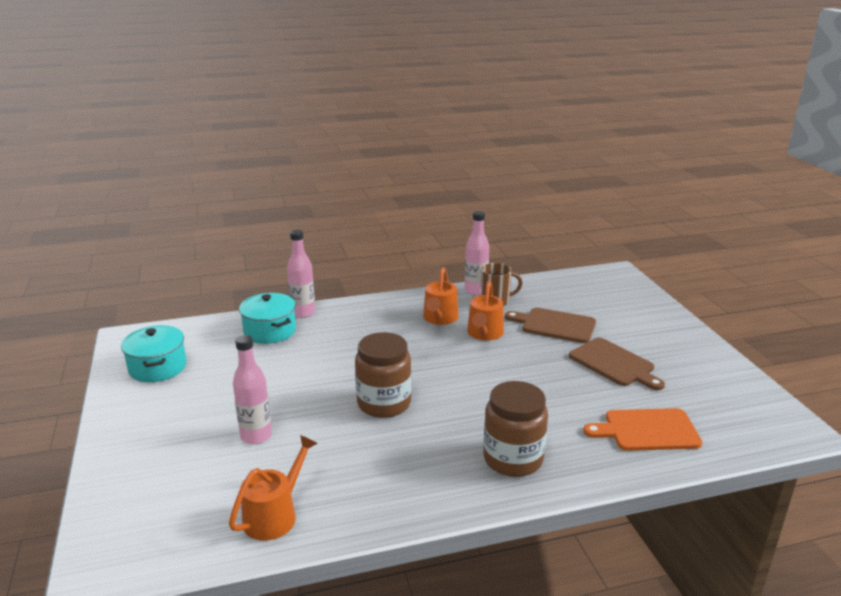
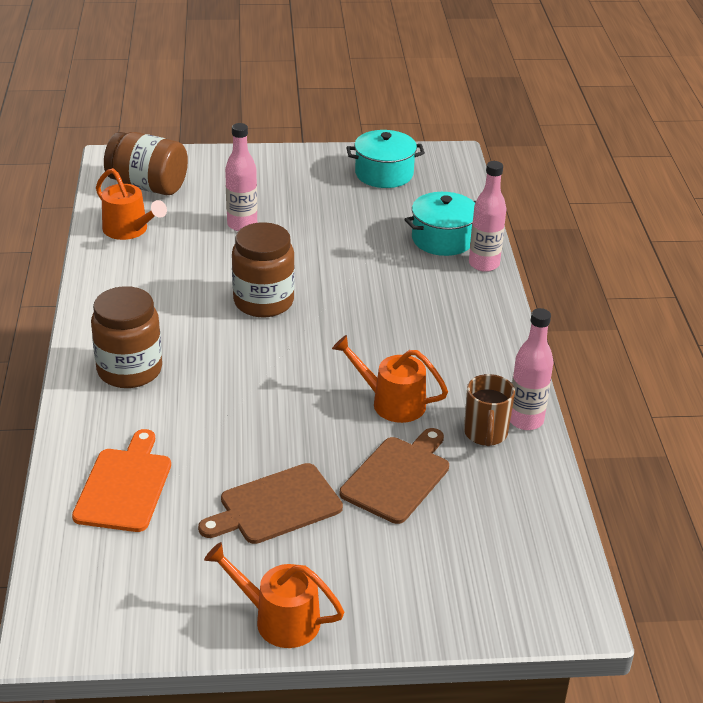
camera: 100 degrees right, 10 degrees up
orange watering can [423,267,458,325] -> orange watering can moved to [204,542,344,648]
none -> brown jar [104,132,188,195]

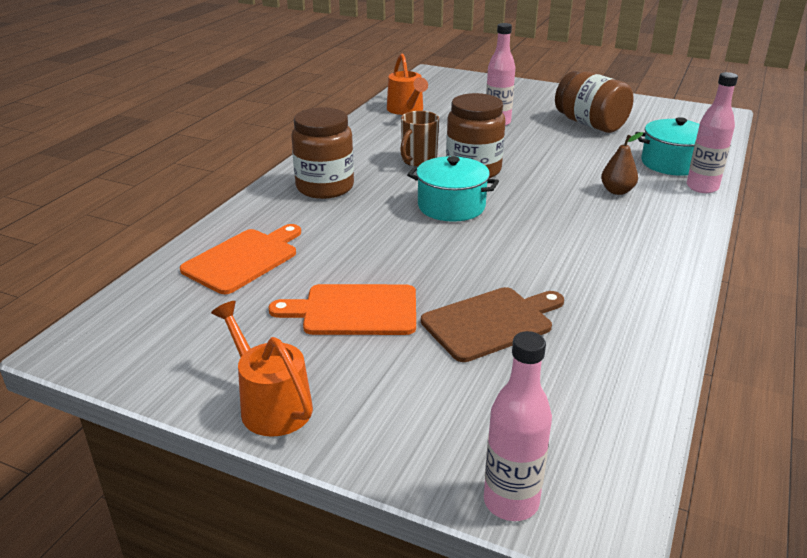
camera: 30 degrees right, 5 degrees down
brown jar [104,132,188,195] -> brown jar moved to [555,71,634,133]
brown cutting board [198,463,343,544] -> orange cutting board [269,284,416,335]
orange watering can [332,335,448,423] -> none
turquoise pot [346,130,425,188] -> turquoise pot moved to [407,156,499,222]
brown mug [464,374,515,446] -> brown mug moved to [400,111,439,166]
pink bottle [510,308,553,430] -> pink bottle moved to [484,331,552,521]
none -> brown pear [601,132,643,195]

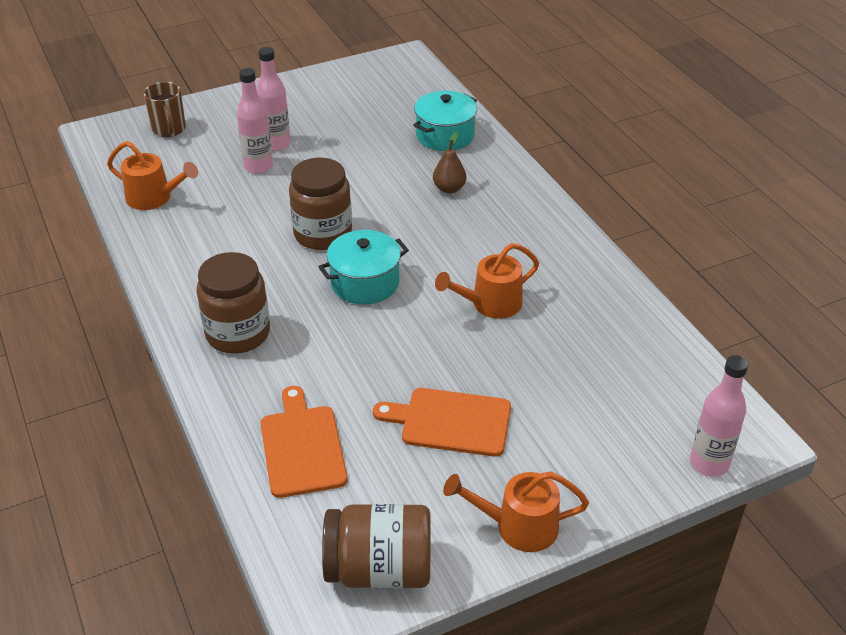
camera: 50 degrees left, 10 degrees up
orange cutting board [269,284,416,335] -> orange cutting board turned 60 degrees clockwise [373,388,511,457]
brown mug [400,111,439,166] -> brown mug moved to [144,82,186,137]
brown cutting board [421,287,564,362] -> none
brown jar [555,71,634,133] -> brown jar moved to [322,504,430,589]
pink bottle [687,72,738,193] -> pink bottle moved to [256,47,291,151]
none -> orange watering can [435,243,539,319]

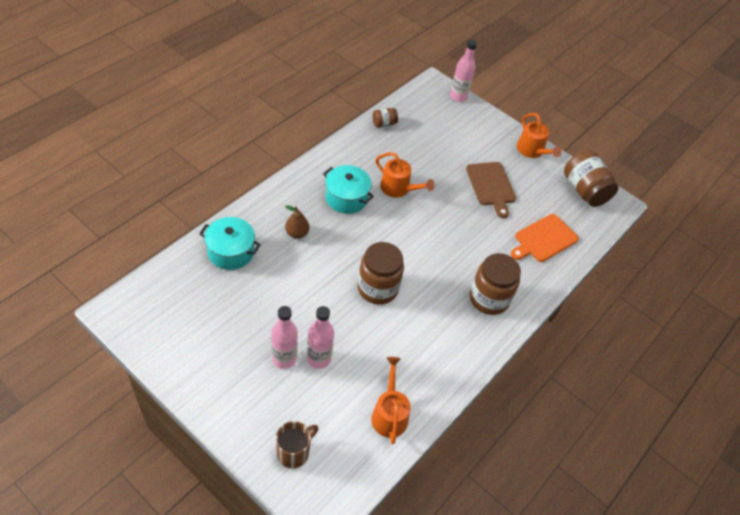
camera: 120 degrees left, 10 degrees up
turquoise pot [318,230,409,304] -> turquoise pot moved to [323,165,374,214]
orange cutting board [373,388,511,457] -> brown cutting board [466,162,516,218]
none -> brown jar [372,108,398,128]

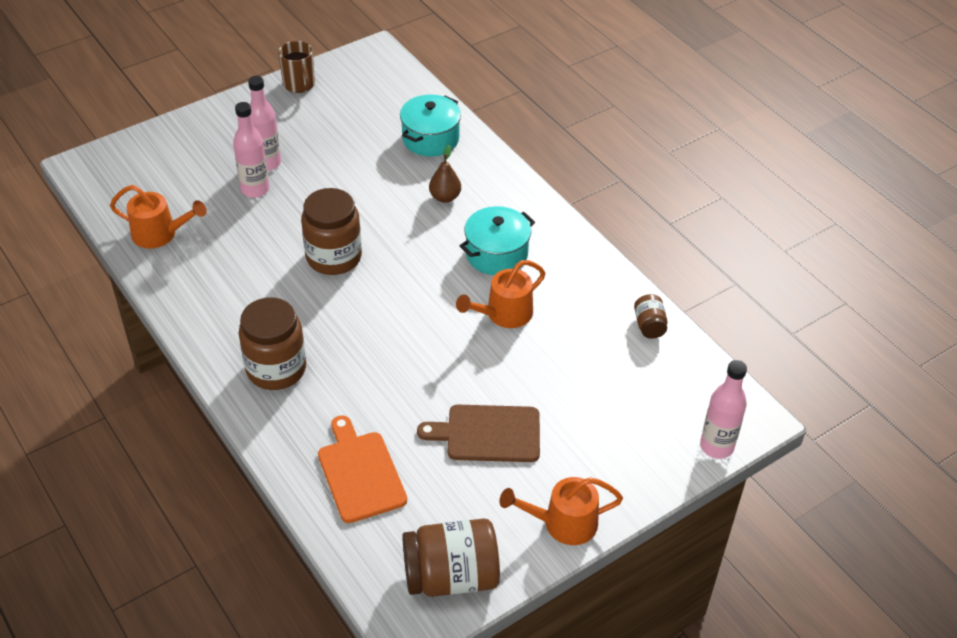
camera: 110 degrees right, 5 degrees down
brown mug [276,421,318,469] -> brown mug moved to [278,41,315,93]

